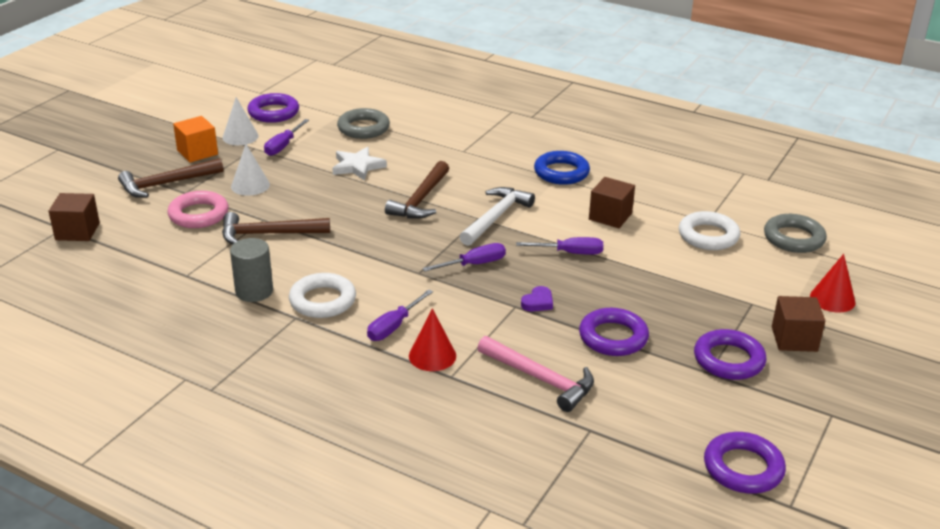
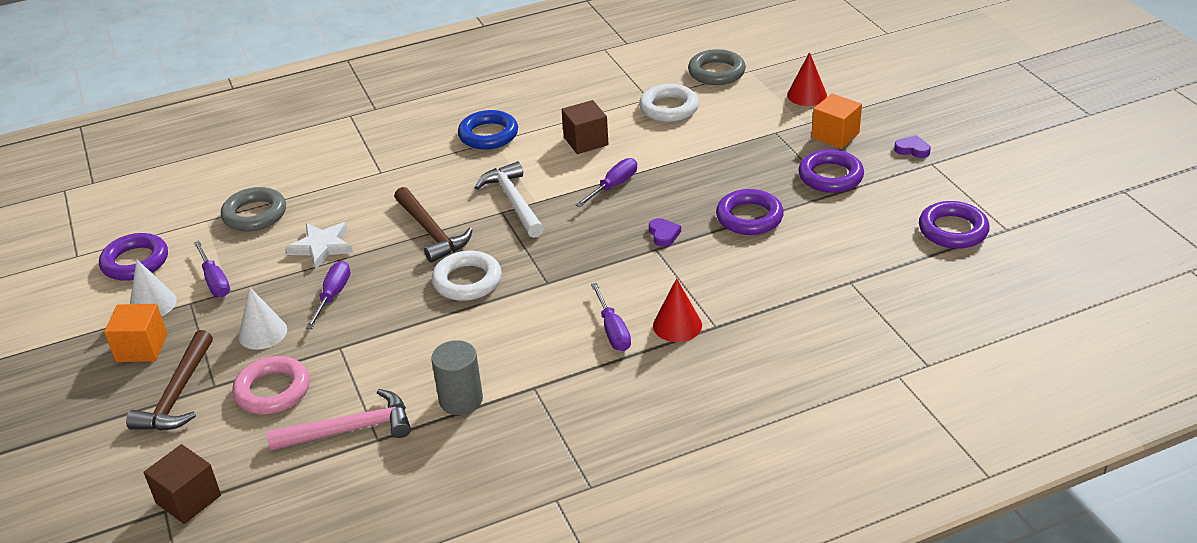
camera: 50 degrees left, 5 degrees up
brown hammer [222,212,330,244] -> none
white ring [289,273,356,318] -> white ring moved to [432,251,502,301]
purple screwdriver [422,243,506,271] -> purple screwdriver moved to [306,261,350,329]
pink hammer [477,336,594,412] -> pink hammer moved to [267,389,411,451]
brown cube [772,296,825,352] -> orange cube [812,93,862,149]
none -> purple heart [894,135,931,158]

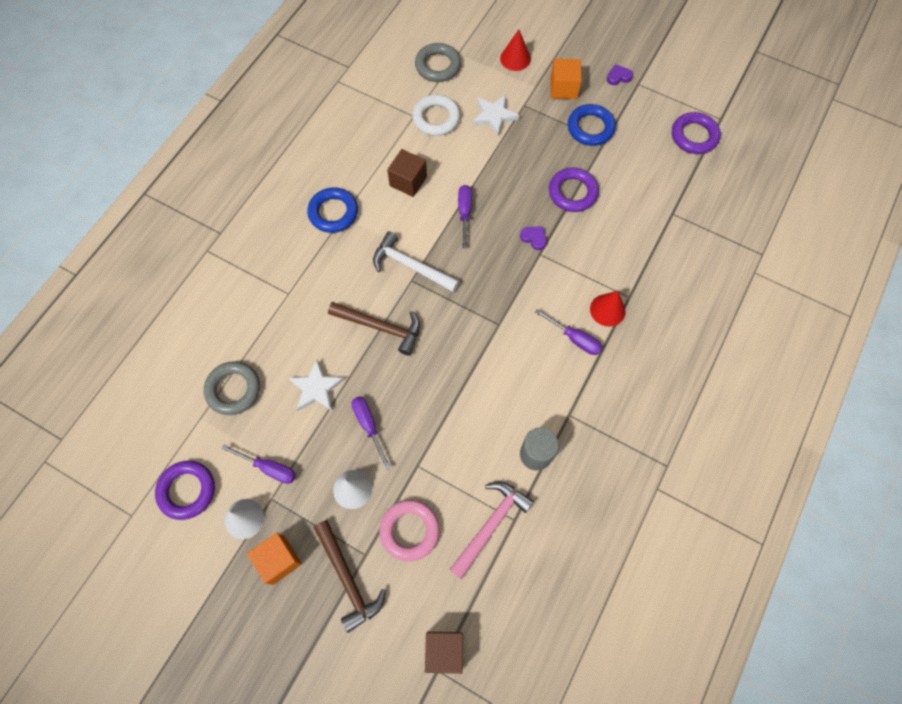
camera: 40 degrees left, 30 degrees up
white ring [432,251,502,301] -> none
purple ring [798,149,864,193] -> blue ring [568,104,616,146]
none -> white star [472,94,519,136]

